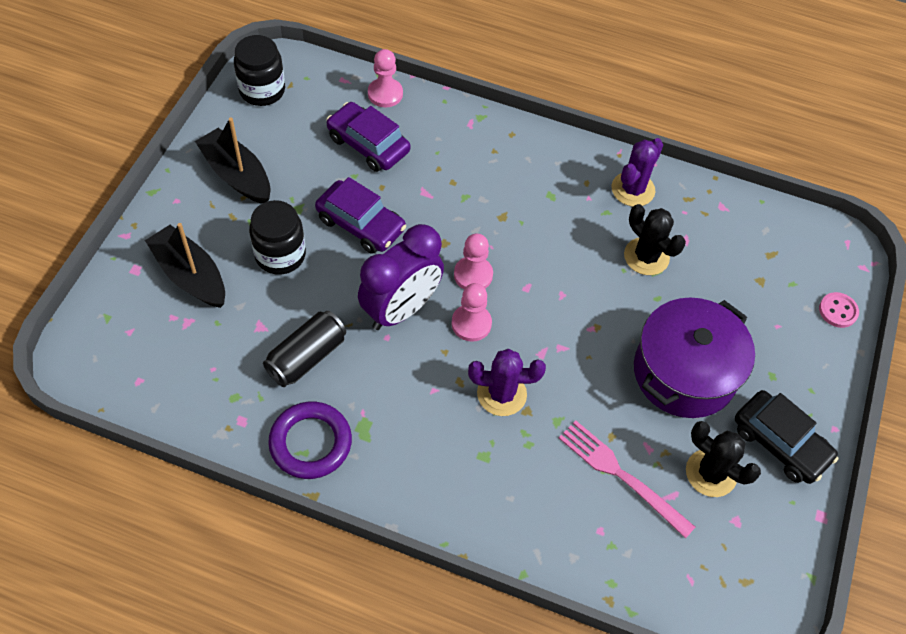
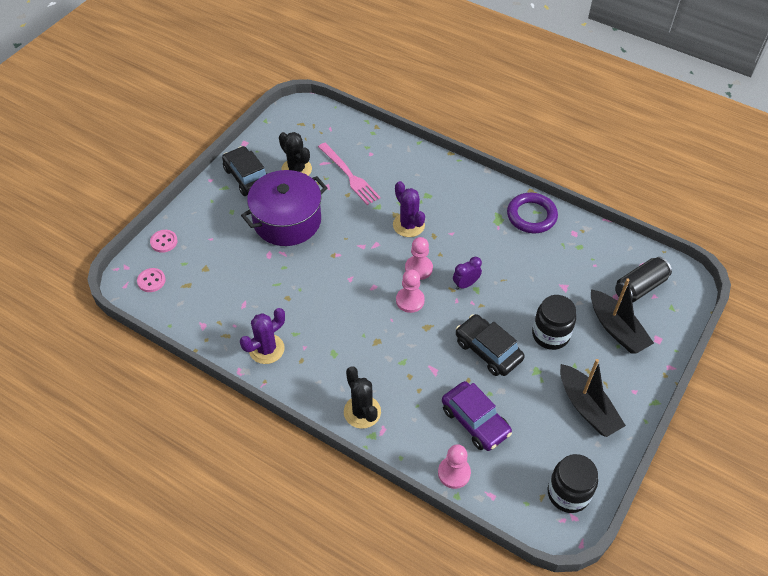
camera: 165 degrees left, 5 degrees down
black can [263,311,346,387] -> black can moved to [615,257,672,302]
purple car [315,177,406,254] -> black car [456,314,525,376]
purple clock [358,224,444,330] -> purple clock [453,257,482,290], size x0.47
purple cactus [468,349,546,416] -> purple cactus turned 45 degrees clockwise [393,181,425,237]
black cactus [624,204,686,275] -> black cactus moved to [344,366,381,429]
none -> pink button [137,268,166,292]

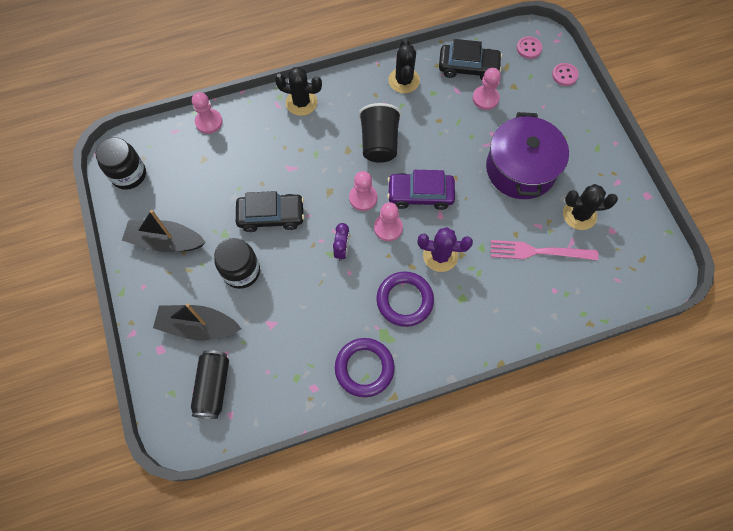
camera: 130 degrees right, 15 degrees up
black car [222,146,267,196] -> black car moved to [439,39,502,80]
purple cactus [240,308,285,364] -> black cactus [388,39,420,93]
purple car [442,381,512,451] -> purple car moved to [387,170,455,210]
none -> black cup [359,103,402,163]
none -> purple ring [376,271,434,327]
none -> pink pawn [473,68,501,110]

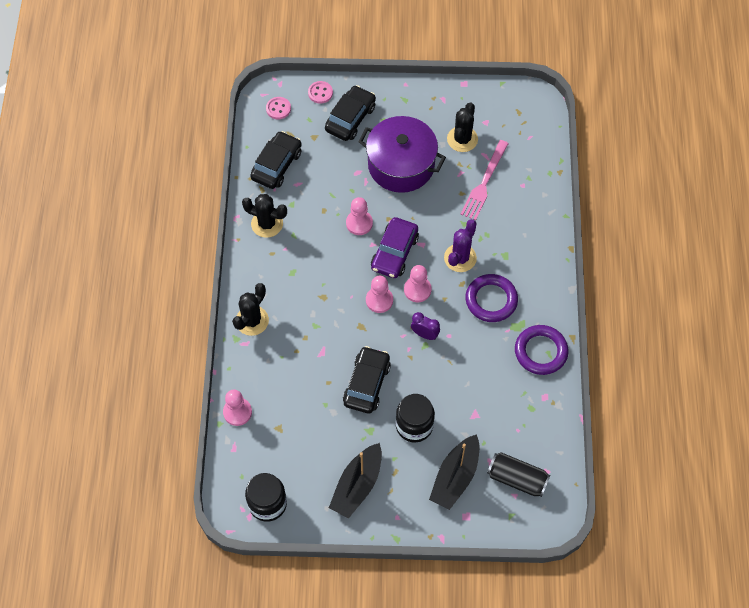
camera: 70 degrees left, 5 degrees down
black cup [359,103,402,163] -> none
pink pawn [473,68,501,110] -> pink pawn moved to [346,197,373,235]
none -> black car [325,85,376,141]

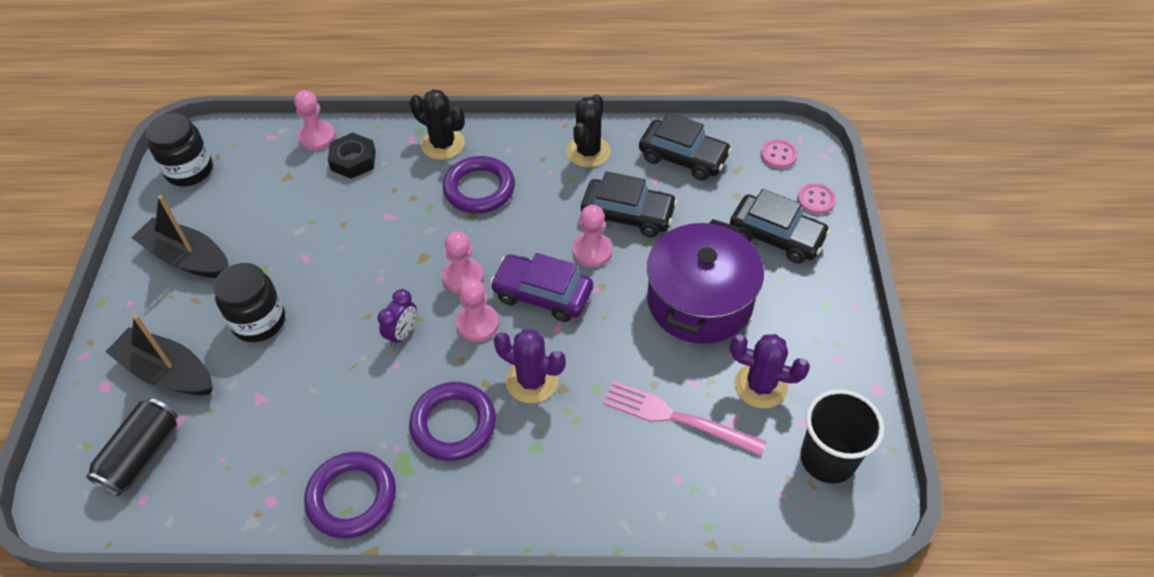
camera: 90 degrees right, 10 degrees down
black car [343,346,391,414] -> black car moved to [581,171,677,237]
black cactus [447,102,478,152] -> purple cactus [730,334,810,409]
none -> black nut [328,133,376,179]
none -> purple ring [443,156,515,213]
none -> black cup [800,389,884,484]

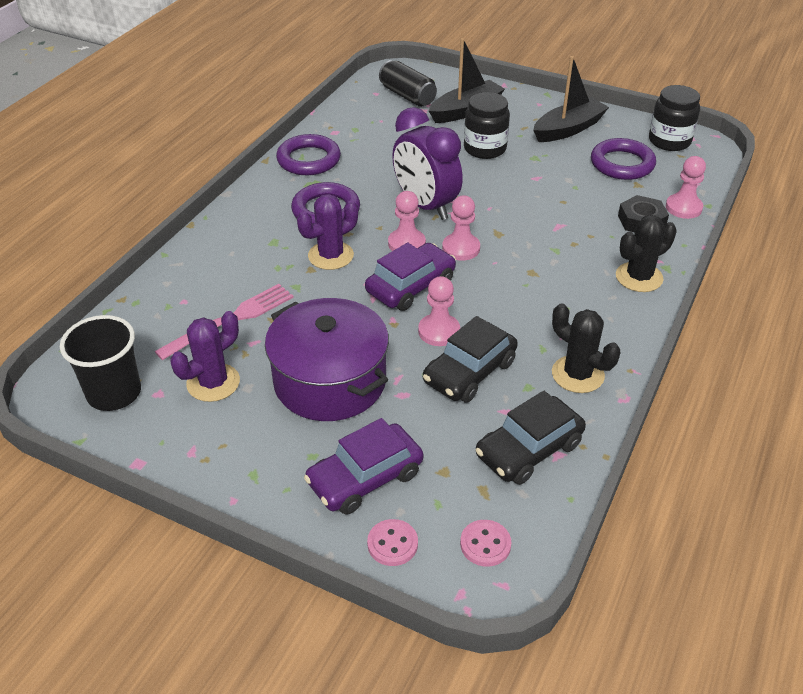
camera: 115 degrees right, 10 degrees down
purple clock [378,289,417,347] -> purple clock [392,107,463,220], size x2.12
purple ring [443,156,515,213] -> purple ring moved to [591,138,656,180]
black car [730,189,830,264] -> purple car [304,418,423,515]

